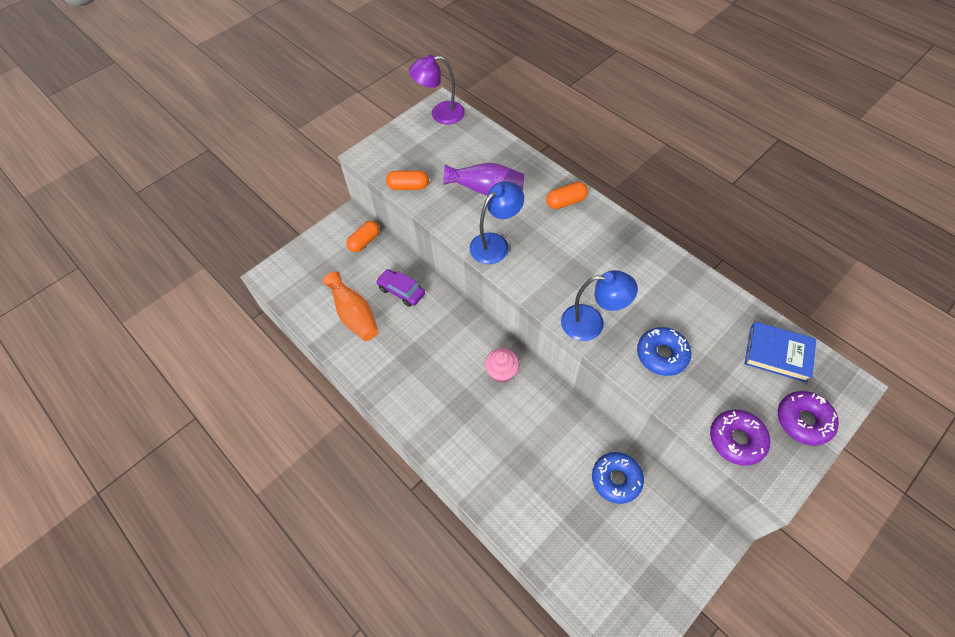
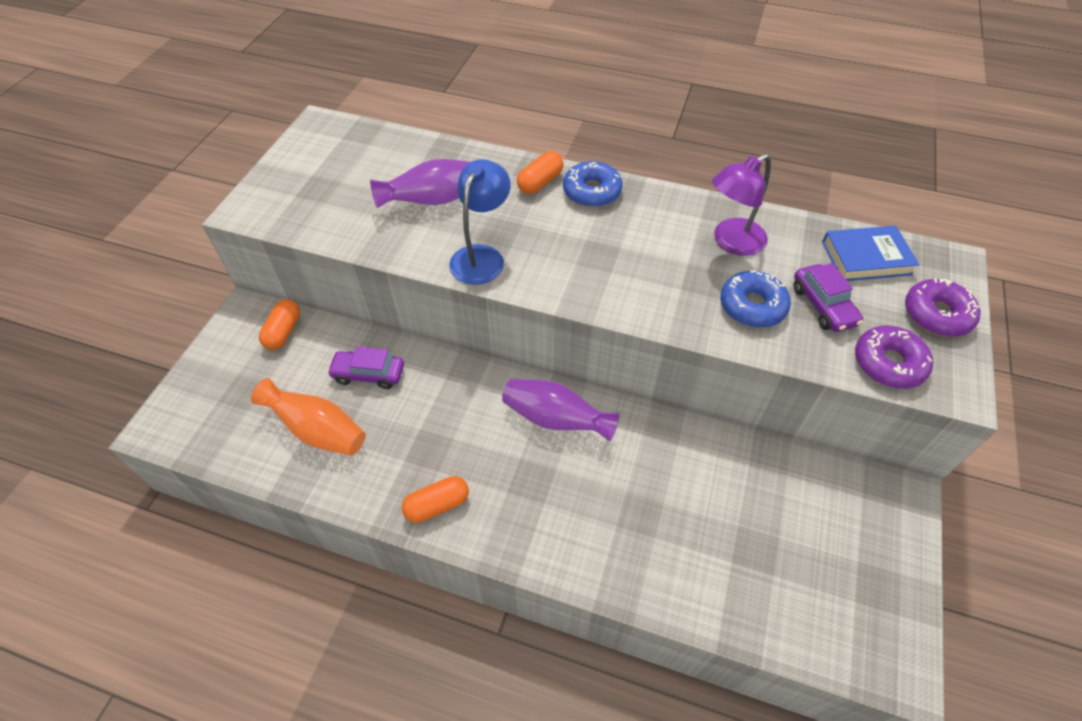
camera: 30 degrees left, 5 degrees down
orange capsule [386,170,429,190] -> orange capsule moved to [402,476,469,523]
purple lamp [409,54,465,124] -> purple lamp moved to [712,154,771,256]
pink cupcake [485,348,519,383] -> purple vase [502,379,619,441]
blue lamp [561,270,638,341] -> none
blue donut [592,452,644,504] -> blue donut moved to [563,161,623,207]
none -> purple car [793,263,863,332]

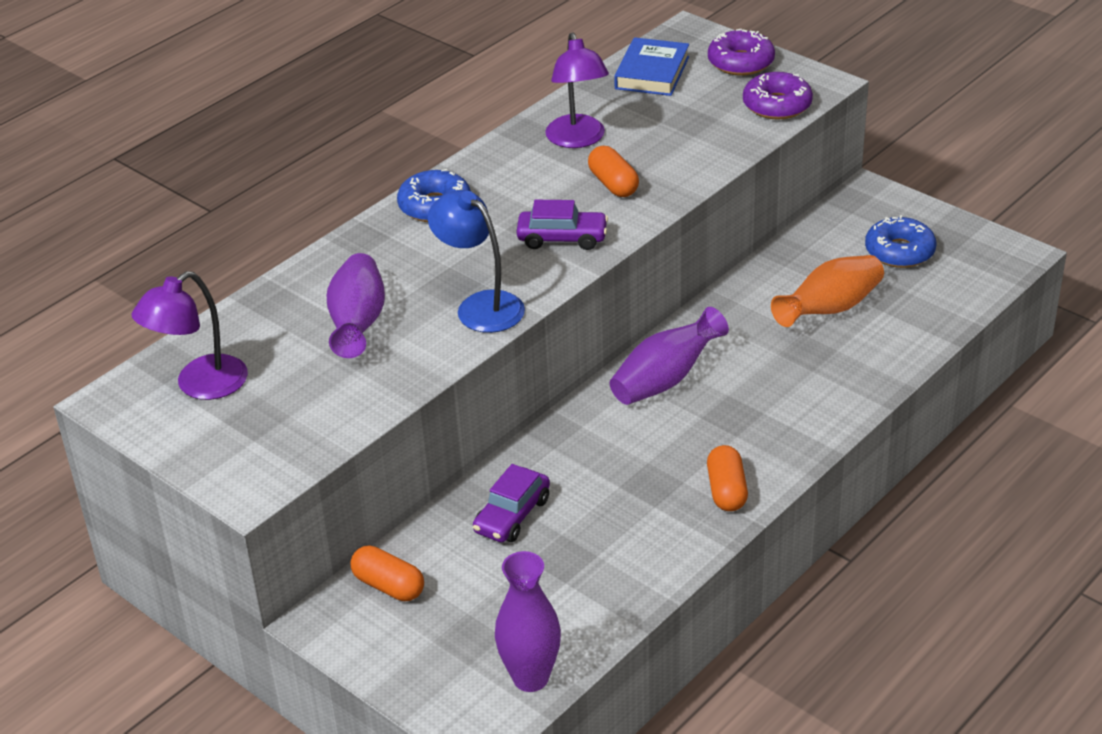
camera: 65 degrees left, 15 degrees down
orange vase [251,378,366,456] -> orange vase moved to [771,255,884,327]
orange capsule [517,151,563,194] -> orange capsule moved to [588,146,639,197]
blue donut [720,270,791,328] -> blue donut moved to [865,215,936,268]
purple car [793,263,863,332] -> purple car moved to [517,200,608,250]
none -> purple lamp [131,271,248,400]
none -> purple vase [495,551,561,692]

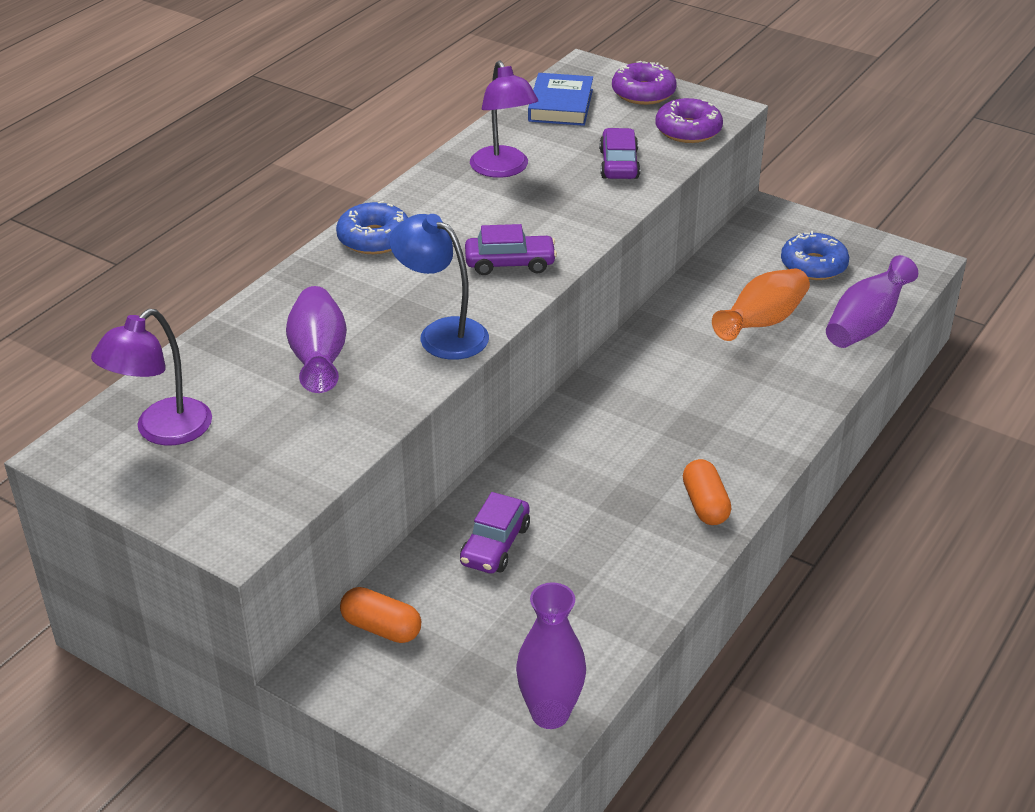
camera: 10 degrees left, 0 degrees up
orange capsule [588,146,639,197] -> none
purple vase [610,307,729,405] -> purple vase moved to [826,255,918,348]
none -> purple car [599,128,640,179]

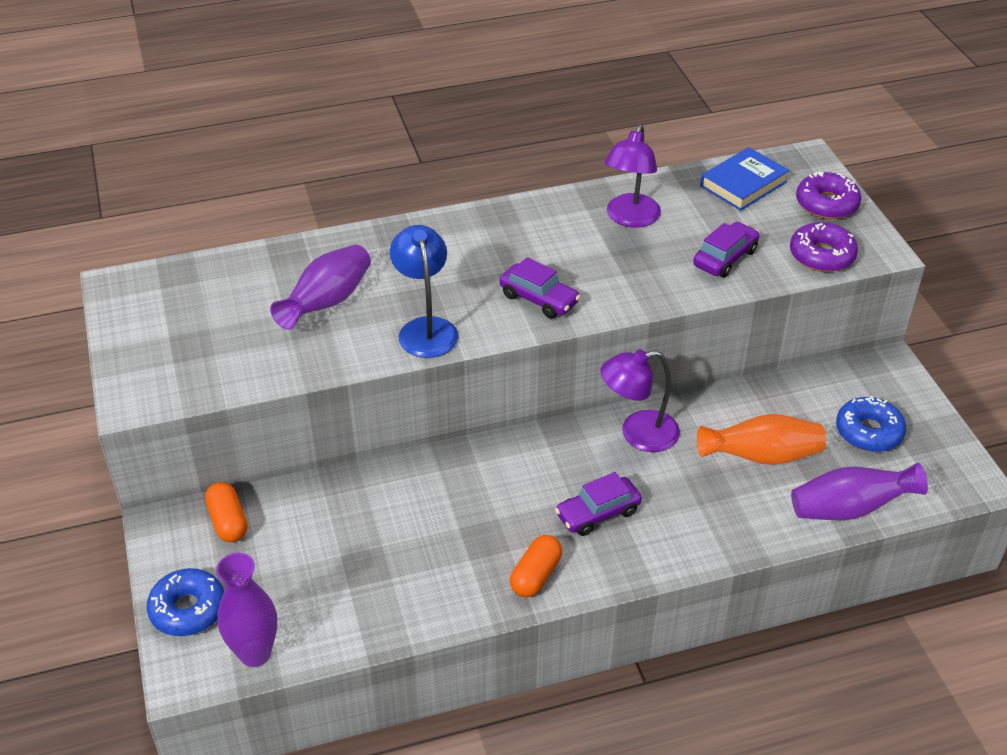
camera: 40 degrees right, 5 degrees up
purple lamp [91,309,212,446] -> purple lamp moved to [600,349,680,452]
blue donut [336,201,408,254] -> blue donut moved to [147,568,224,636]
purple car [460,492,530,573] -> purple car moved to [555,472,642,536]

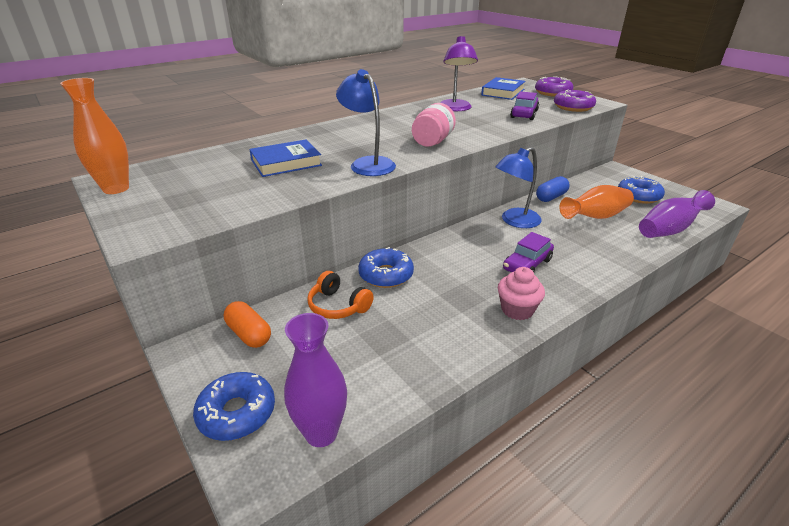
camera: 20 degrees left, 10 degrees down
purple vase [270,245,371,330] -> blue book [249,139,322,177]
purple car [500,257,581,319] -> pink jar [412,103,456,147]
orange capsule [510,535,562,597] -> pink cupcake [498,267,545,320]
purple lamp [600,349,680,452] -> blue lamp [495,147,542,228]
none -> orange vase [60,78,129,194]
none -> orange headphones [307,271,374,319]
none -> blue donut [358,247,414,288]
none -> blue capsule [536,176,570,202]

